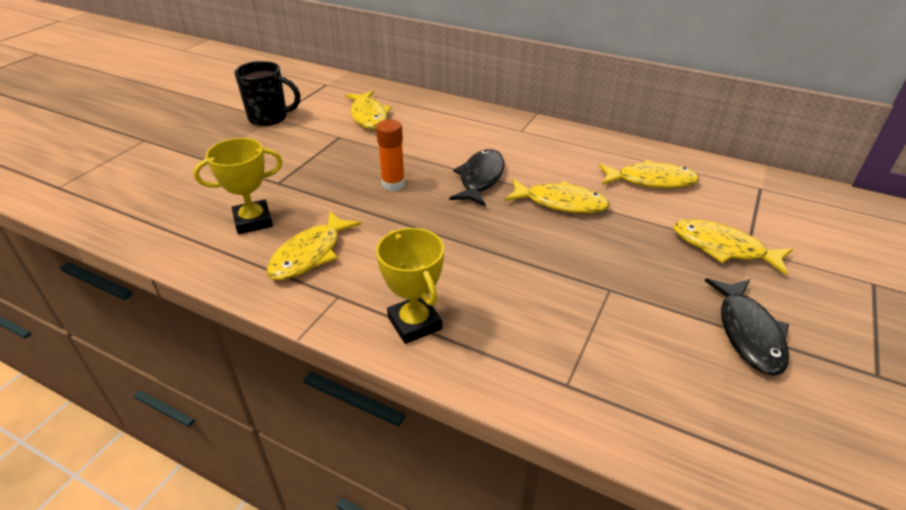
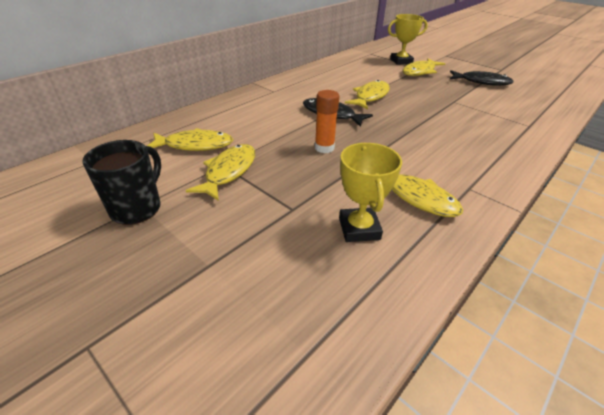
camera: 75 degrees left, 0 degrees up
yellow trophy [376,228,444,344] -> yellow trophy moved to [388,14,428,65]
yellow fish [599,160,699,188] -> yellow fish moved to [186,144,255,201]

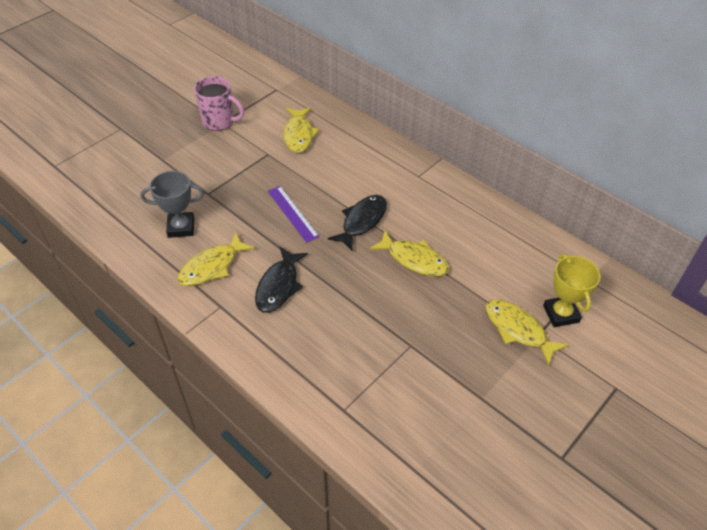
camera: 90 degrees right, 10 degrees up
black mug [83,140,161,225] -> pink mug [194,76,244,131]
yellow fish [186,144,255,201] -> none
orange glue stick [315,90,339,153] -> purple ruler [268,186,319,243]
yellow trophy [339,143,402,242] -> grey trophy [141,171,204,238]
black fish [450,70,514,86] -> black fish moved to [255,247,308,313]

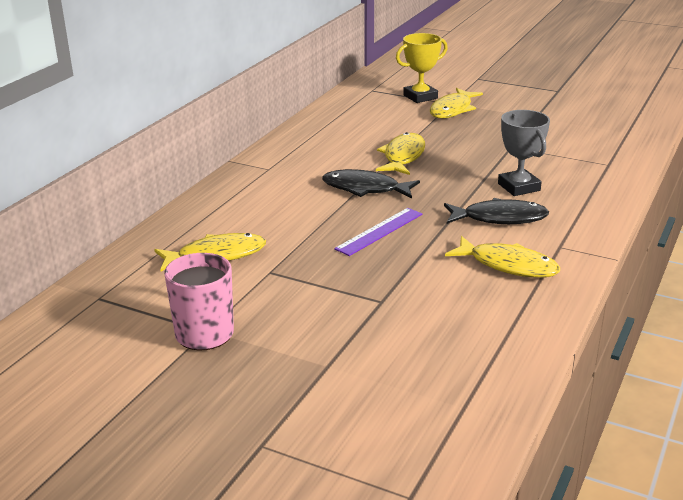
camera: 105 degrees left, 20 degrees down
grey trophy [141,171,204,238] -> grey trophy moved to [498,110,550,196]

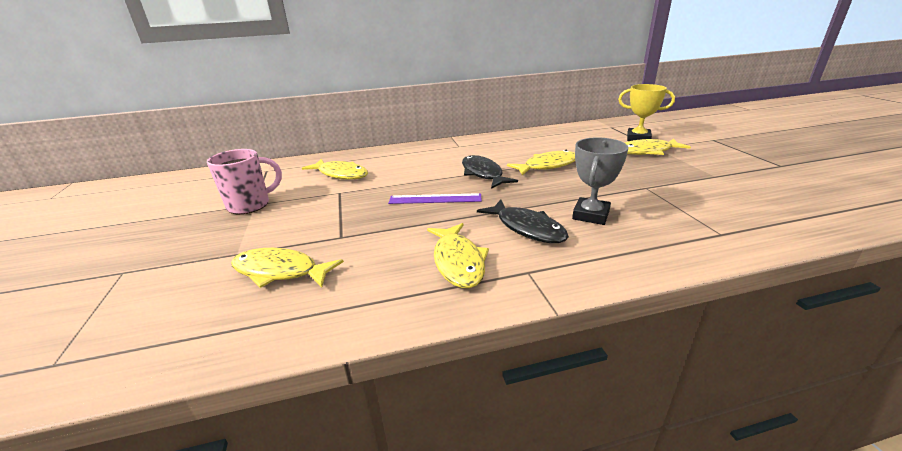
camera: 50 degrees right, 0 degrees up
none -> yellow fish [231,248,344,288]

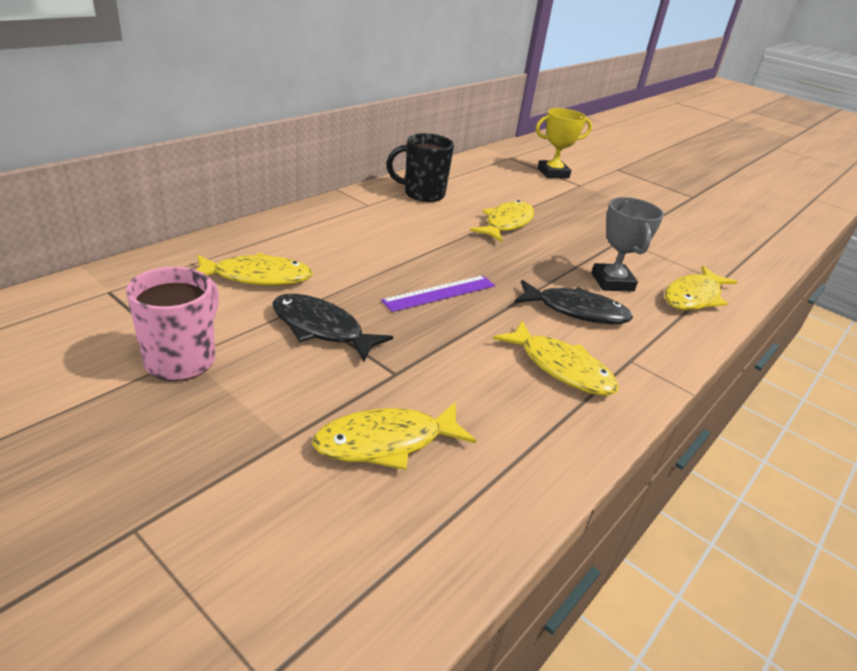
camera: 40 degrees left, 5 degrees up
black fish [462,155,518,189] -> black fish moved to [272,294,393,362]
yellow fish [625,138,691,155] -> yellow fish moved to [665,266,737,311]
none -> black mug [386,133,454,202]

